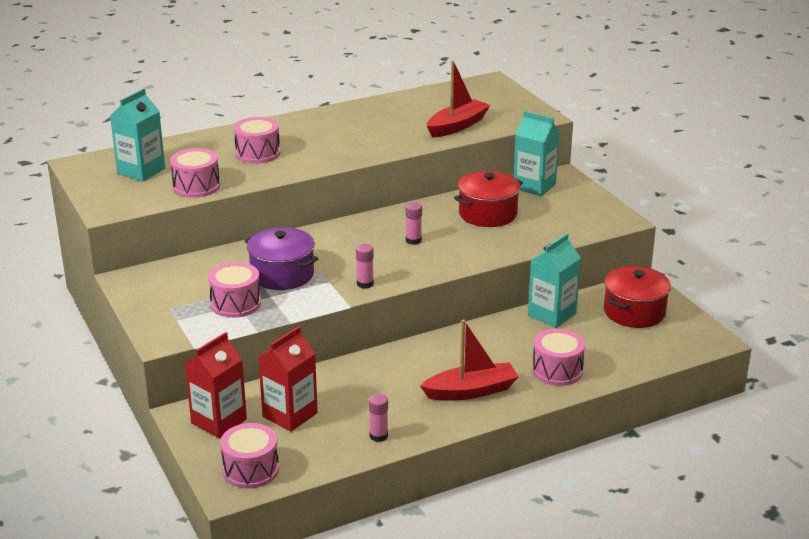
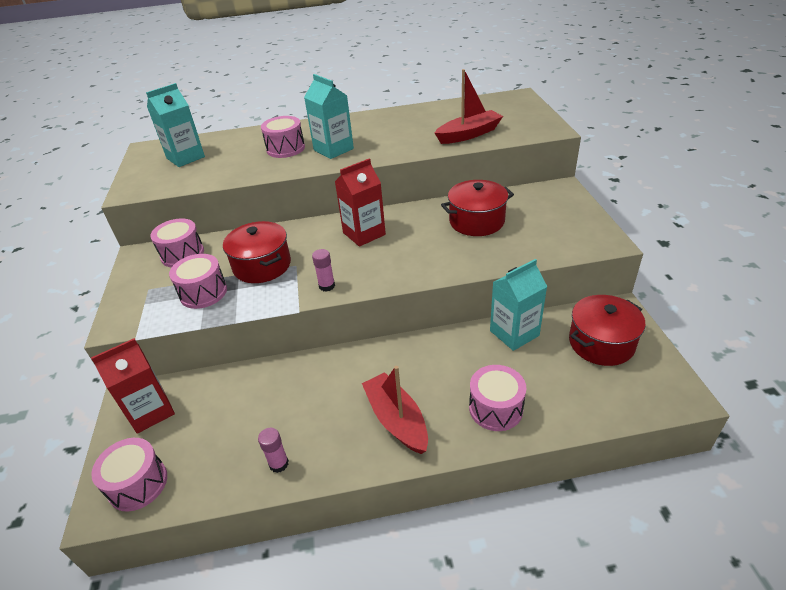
camera: 20 degrees right, 10 degrees up
pink drum [170,148,220,198] -> pink drum moved to [150,218,204,267]
purple pot [245,227,318,290] -> red pot [223,221,291,283]
red carton [258,326,318,432] -> red carton moved to [335,158,386,247]
pink glue stick [406,202,422,245] -> none
red boat [420,319,518,401] -> red boat turned 120 degrees counterclockwise [362,366,428,454]
turquoise carton [514,111,560,196] -> turquoise carton moved to [304,74,354,159]

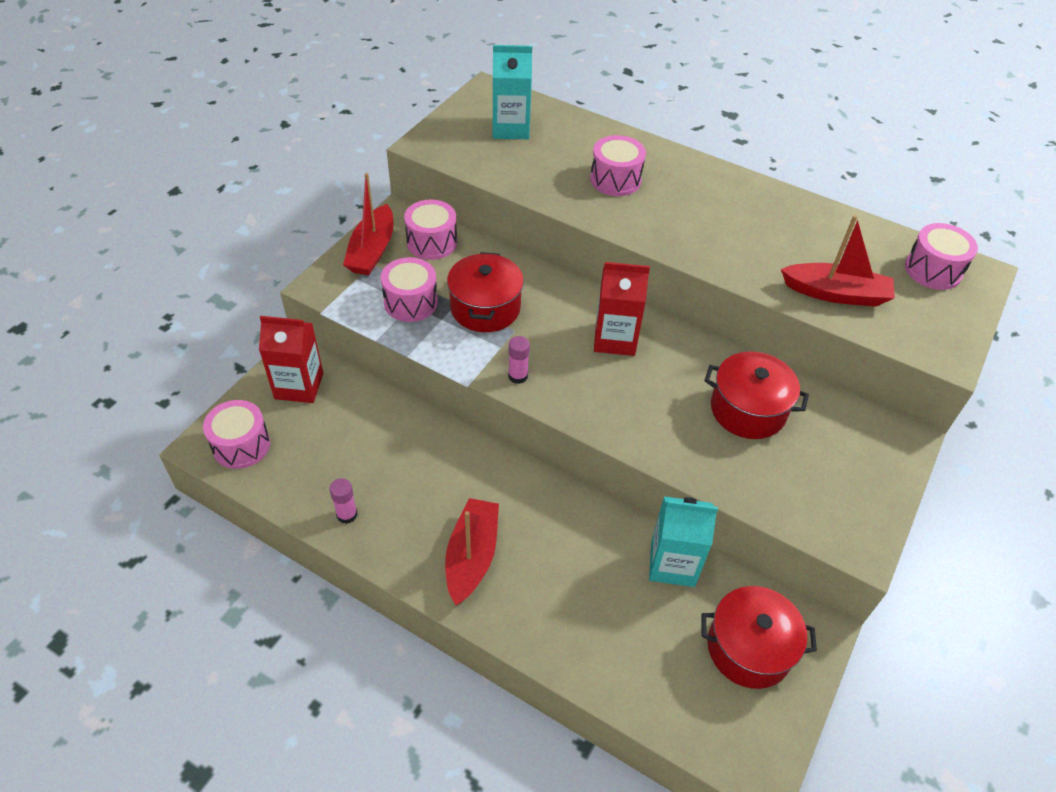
camera: 35 degrees right, 10 degrees up
turquoise carton [304,74,354,159] -> none
pink drum [469,365,526,431] -> pink drum moved to [905,223,978,290]
none -> red boat [343,173,393,275]

